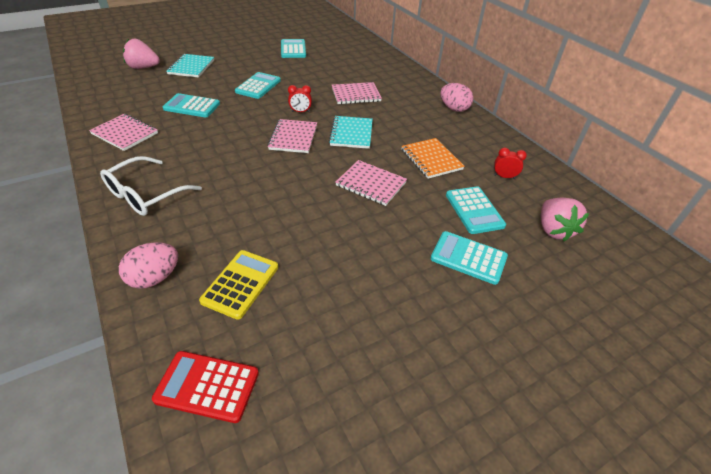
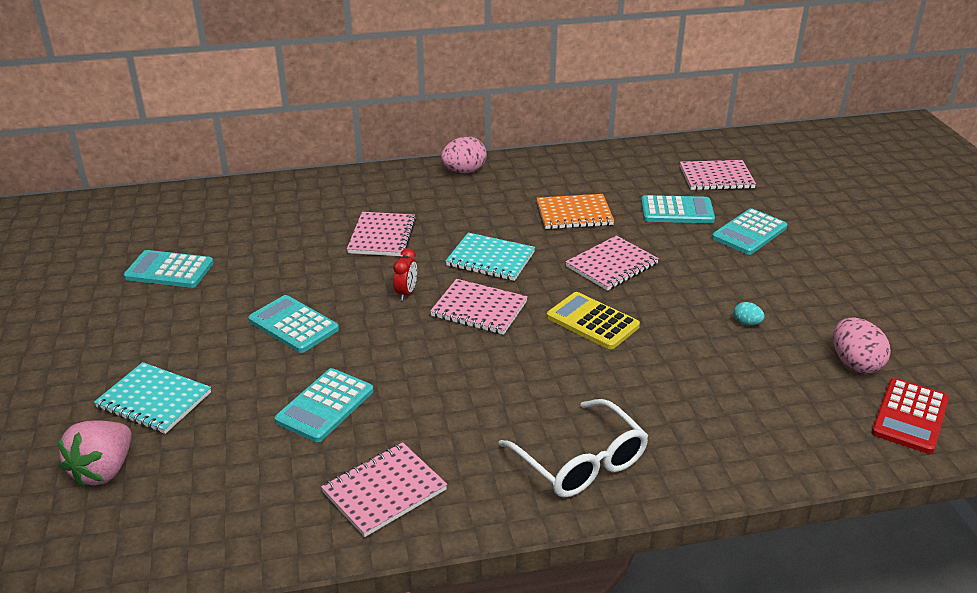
camera: 70 degrees left, 10 degrees down
pink egg [119,242,178,289] -> pink egg moved to [833,317,891,374]
yellow calculator [199,250,278,320] -> yellow calculator moved to [547,292,640,349]
red clock [494,148,527,179] -> none
pink strawberry [541,198,589,241] -> pink notebook [680,160,756,190]
none -> turquoise egg [734,302,765,325]

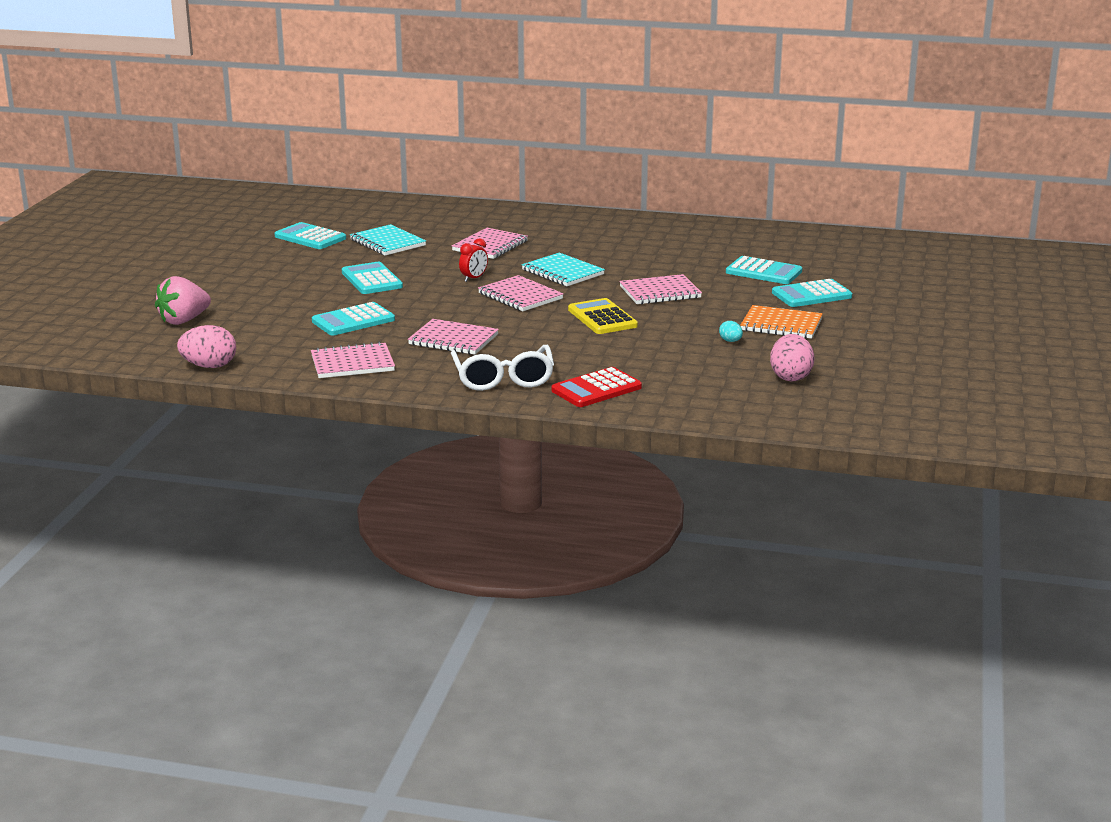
camera: 25 degrees right, 10 degrees down
turquoise notebook [94,362,211,434] -> turquoise notebook moved to [350,224,426,256]
pink egg [441,136,487,173] -> pink egg moved to [177,325,236,368]
orange notebook [537,194,614,229] -> orange notebook moved to [740,305,823,339]
pink notebook [680,160,756,190] -> pink notebook moved to [408,319,499,355]
red calculator [872,378,949,454] -> red calculator moved to [551,367,642,407]

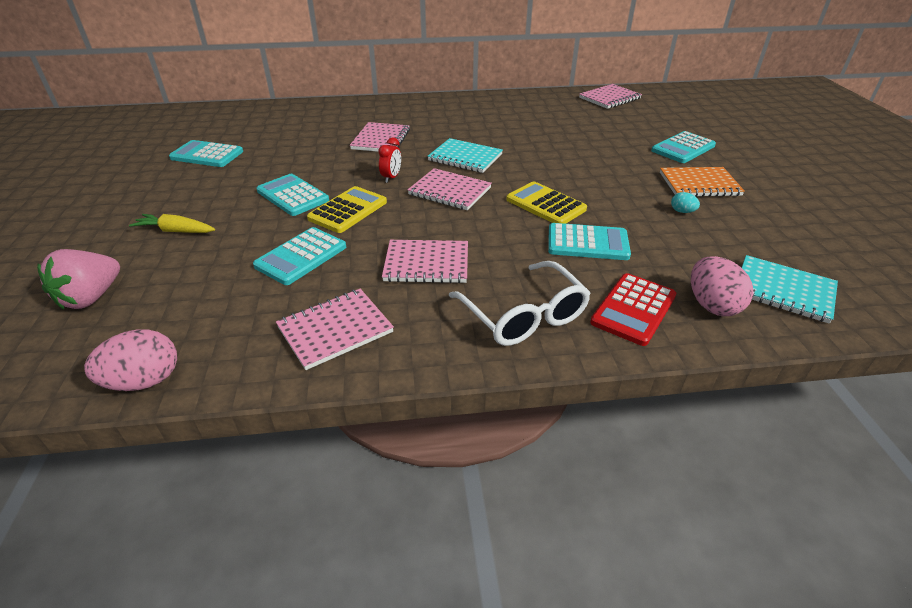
camera: 20 degrees left, 15 degrees up
turquoise notebook [350,224,426,256] -> turquoise notebook moved to [742,255,838,324]
pink notebook [619,274,702,305] -> pink notebook moved to [579,84,642,109]
turquoise calculator [726,256,802,284] -> turquoise calculator moved to [548,223,631,260]
pink egg [770,334,814,381] -> pink egg moved to [691,256,753,316]
none -> yellow carrot [129,214,215,233]
none -> yellow calculator [307,186,387,233]

